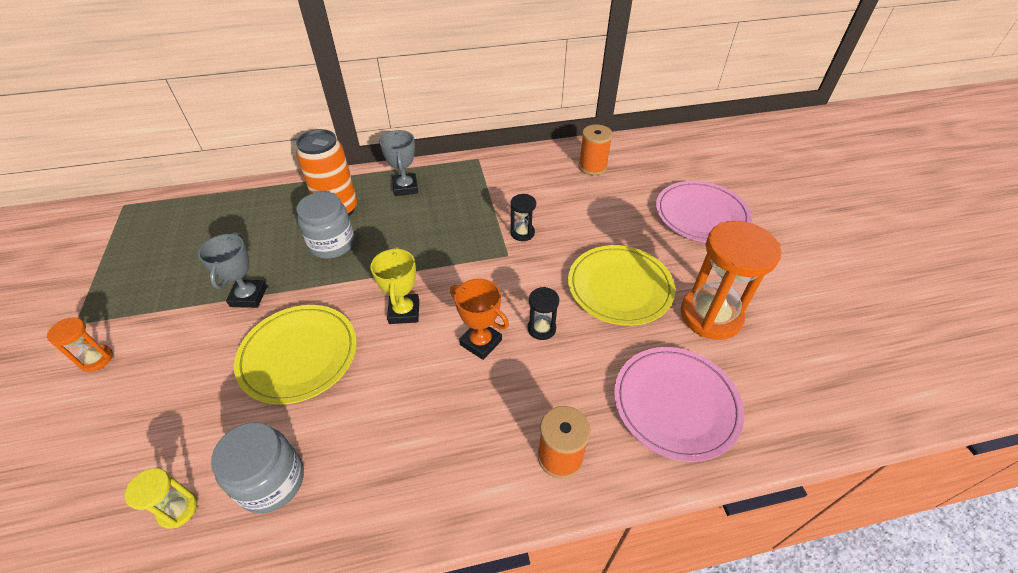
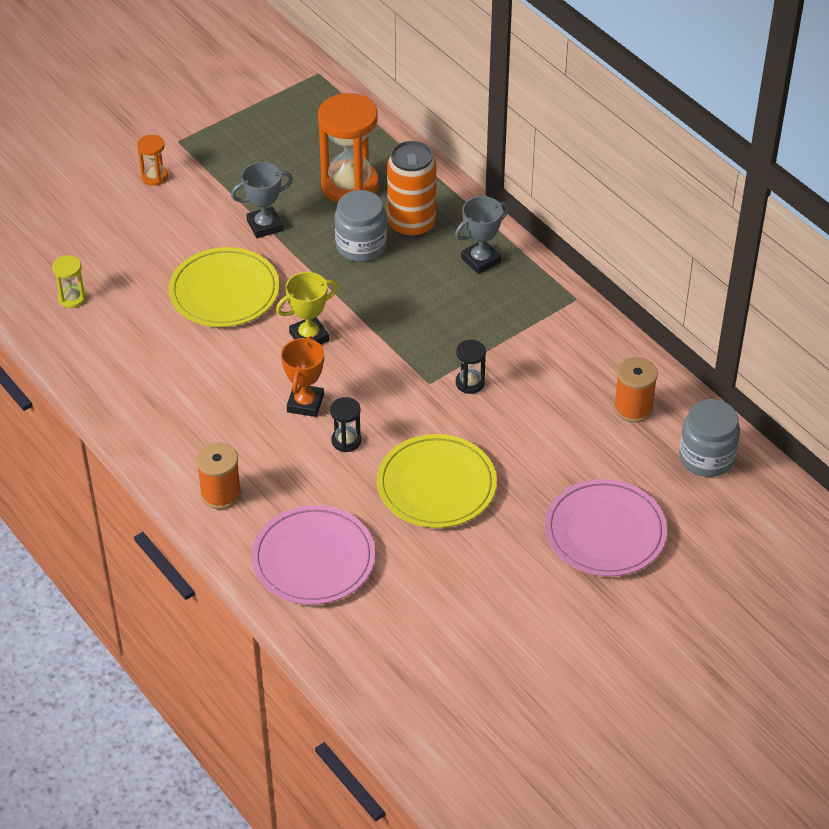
camera: 65 degrees right, 0 degrees up
grey jar [211,422,304,513] -> grey jar moved to [679,399,740,477]
orange hourglass [681,221,781,340] -> orange hourglass moved to [318,93,379,203]

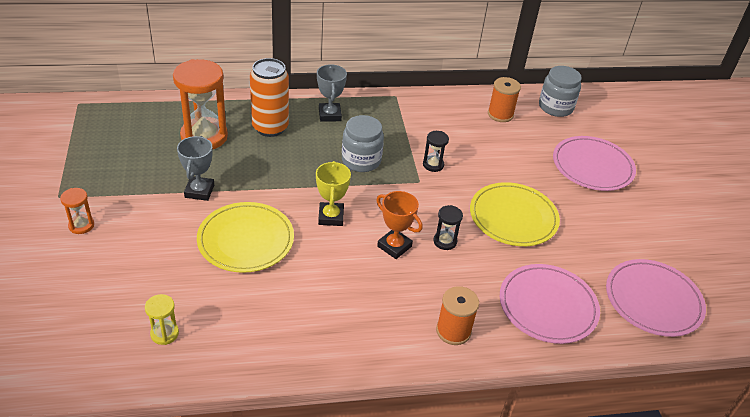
camera: 65 degrees left, 5 degrees down
grey jar [334,190,387,262] -> grey jar moved to [342,115,384,172]
none -> pink plate [606,259,706,337]

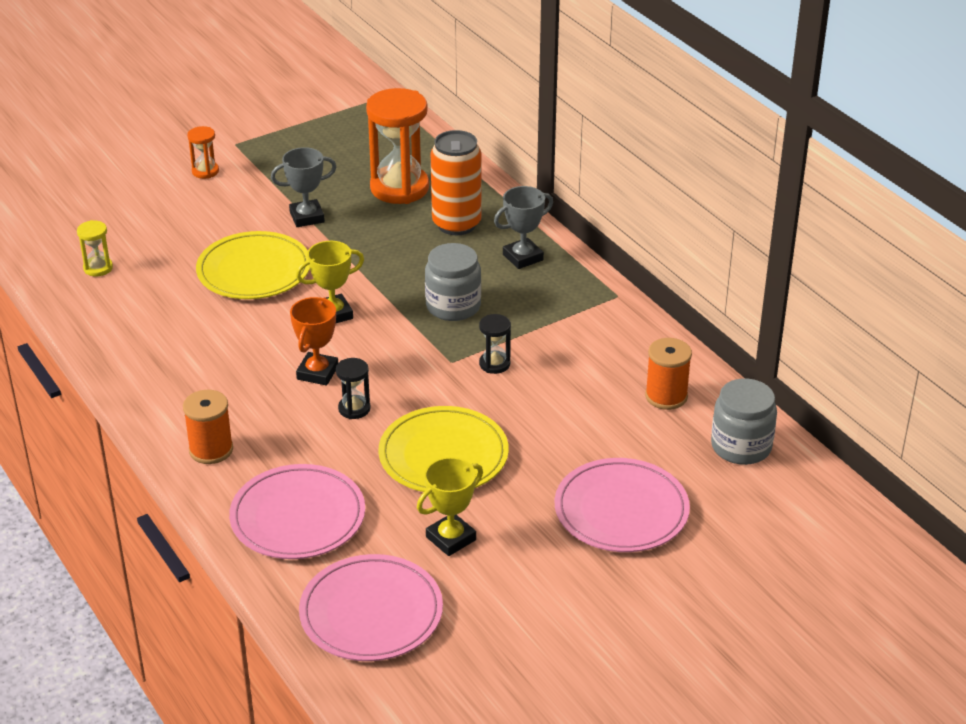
camera: 70 degrees right, 5 degrees down
none -> yellow trophy [417,457,483,556]

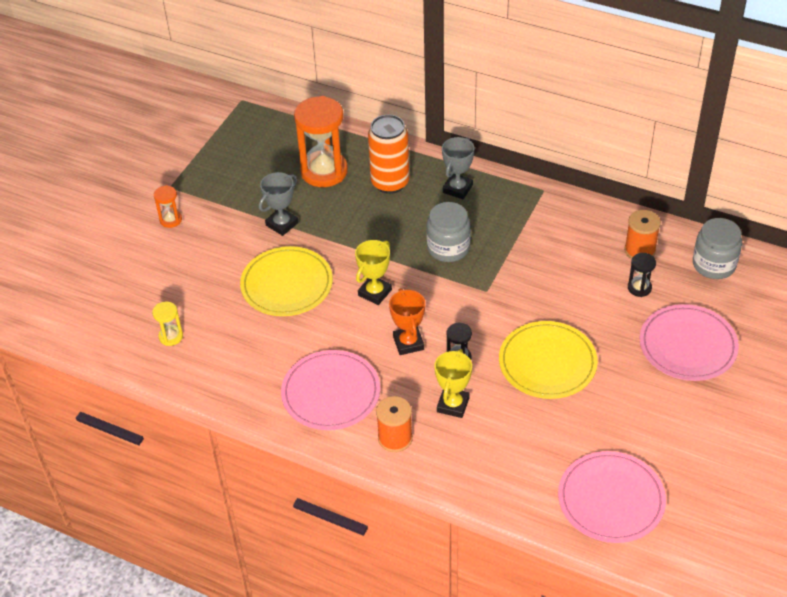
camera: 30 degrees left, 10 degrees up
pink plate [229,464,365,559] -> pink plate moved to [281,350,380,430]
yellow trophy [417,457,483,556] -> yellow trophy moved to [434,349,472,418]
black hourglass [479,314,511,374] -> black hourglass moved to [628,253,656,297]

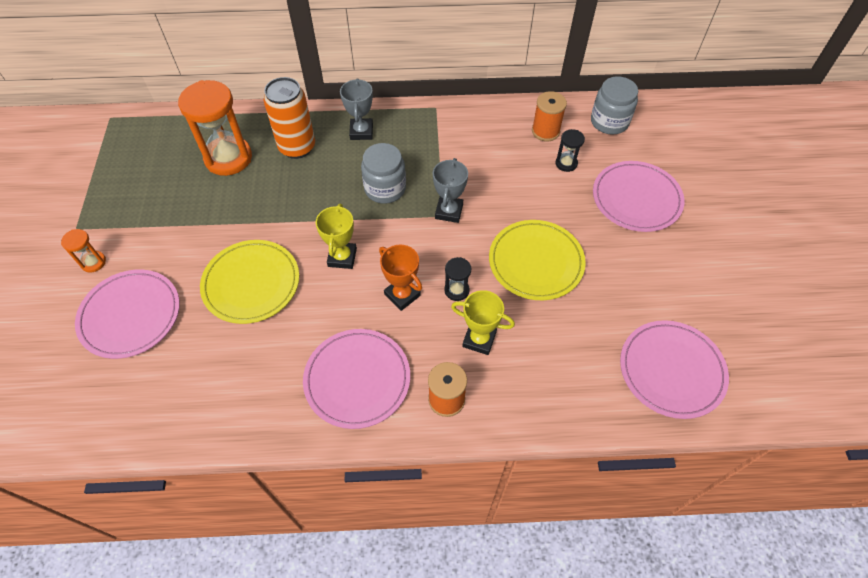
camera: 30 degrees left, 10 degrees up
yellow hourglass [152,301,183,346] -> none
grey trophy [259,172,299,236] -> grey trophy moved to [433,158,468,223]
yellow trophy [434,349,472,418] -> yellow trophy turned 60 degrees counterclockwise [451,290,515,355]
none -> pink plate [75,270,180,359]

